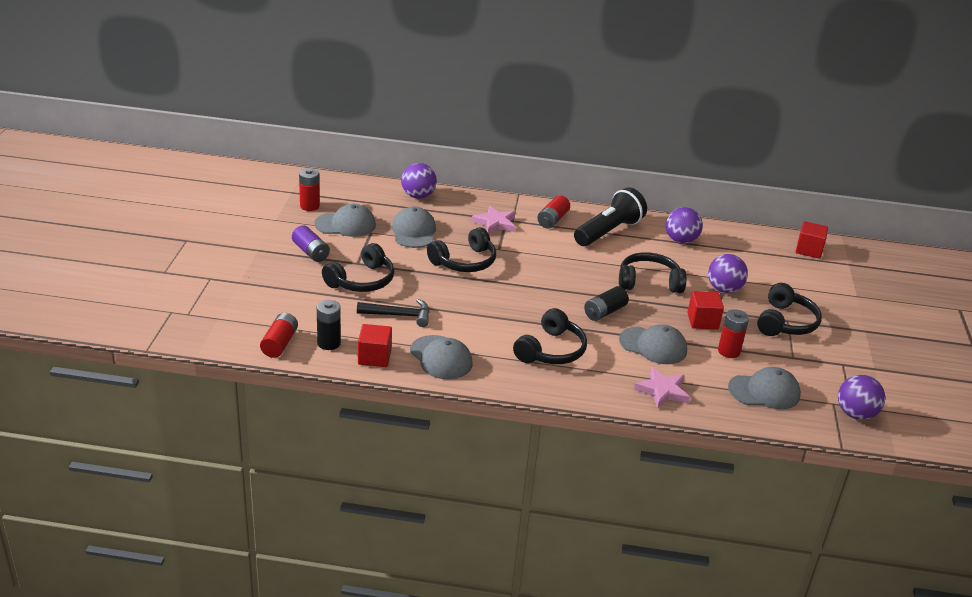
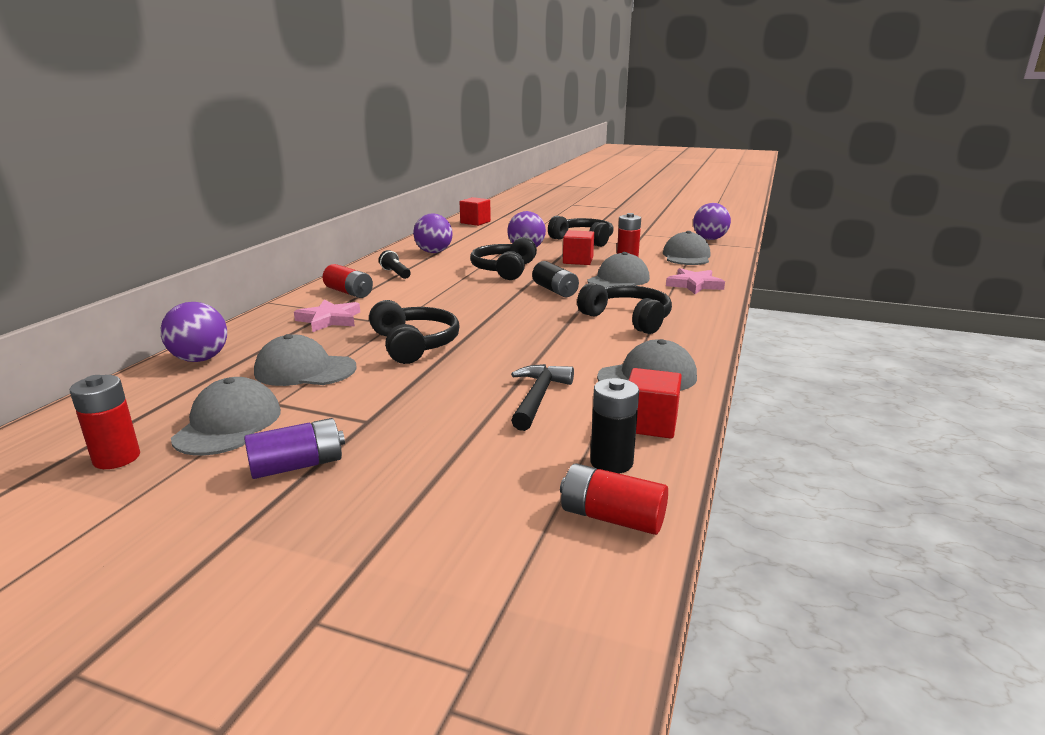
camera: 75 degrees left, 10 degrees down
black headphones [322,243,395,292] -> none
black flashlight [574,187,647,246] -> black flashlight [379,250,411,279], size x0.46

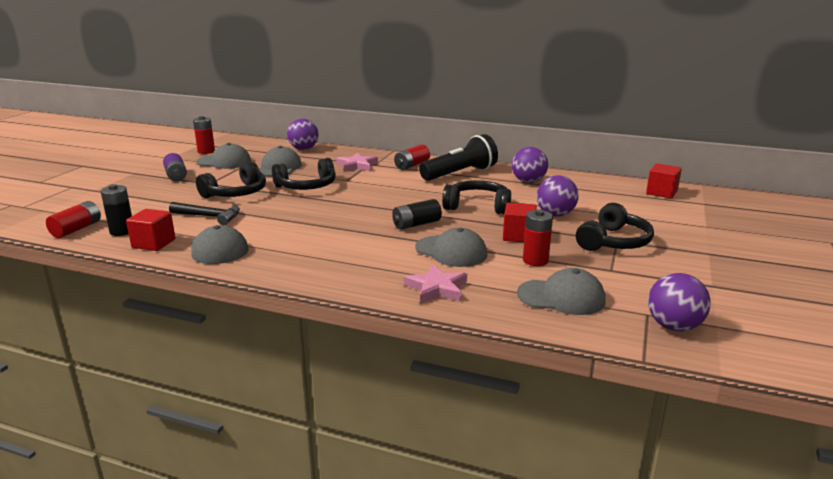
camera: 90 degrees right, 0 degrees up
black flashlight [379,250,411,279] -> black flashlight [419,134,498,181], size x2.20
black headphones [577,283,672,334] -> black headphones moved to [196,162,266,198]

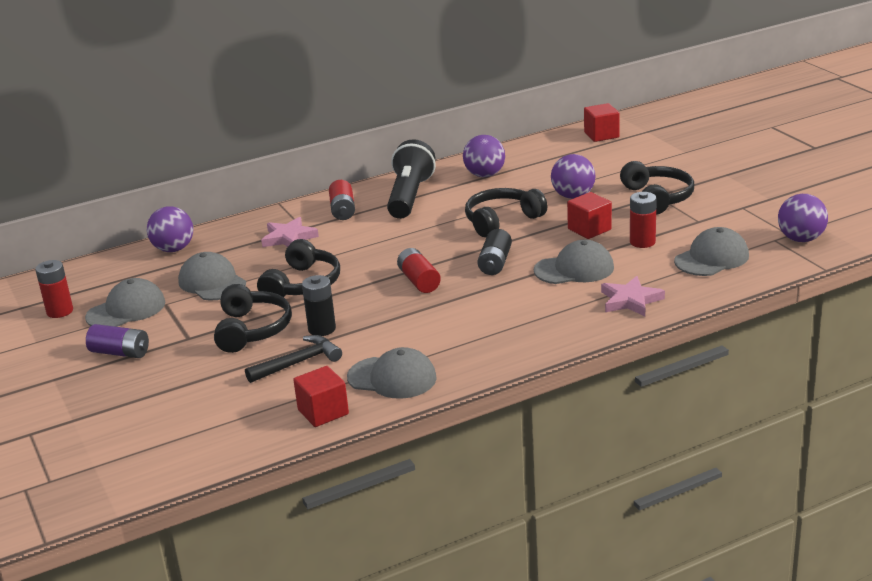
camera: 45 degrees left, 5 degrees up
red battery [46,201,101,238] -> red battery moved to [397,248,441,293]
black battery [101,184,132,236] -> black battery moved to [302,275,336,336]

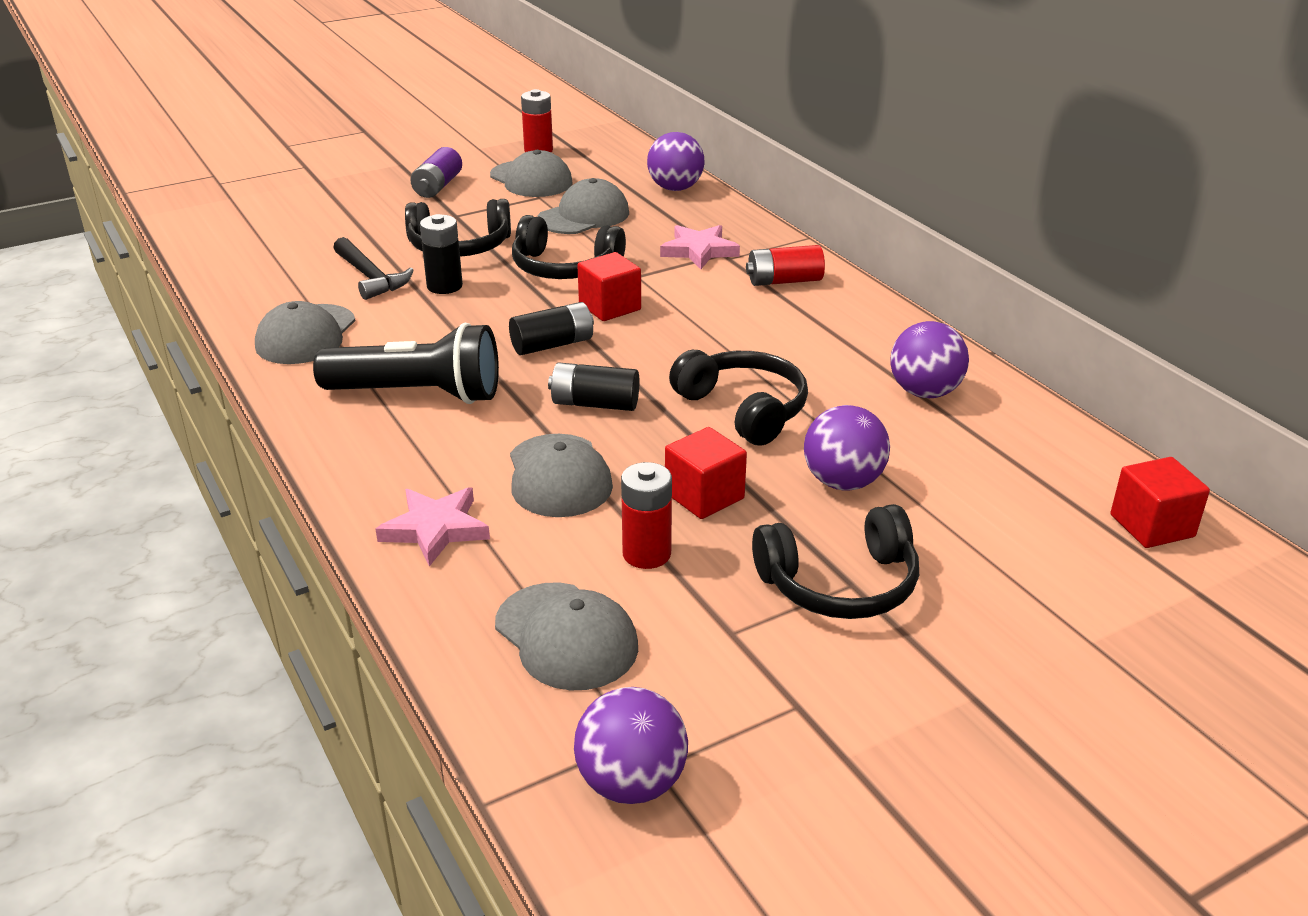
camera: 85 degrees right, 5 degrees up
red cube [293,366,349,427] -> red cube moved to [577,252,641,321]
black flashlight [387,139,436,219] -> black flashlight moved to [313,323,499,404]
red battery [397,248,441,293] -> black battery [509,302,594,355]

